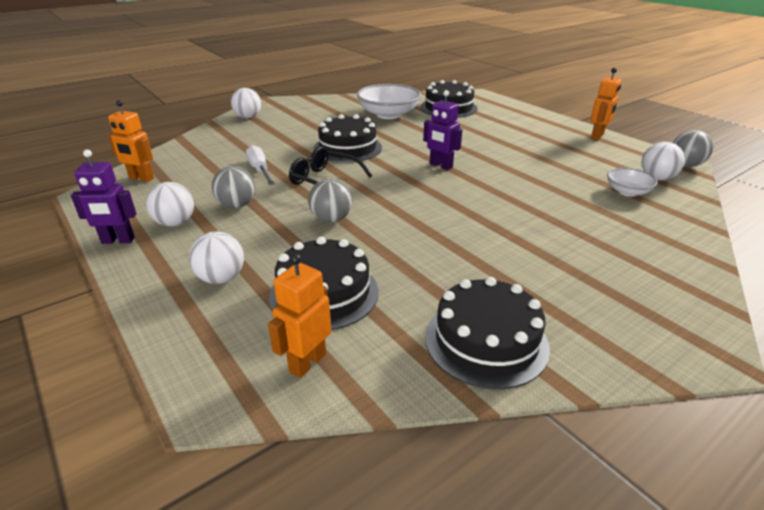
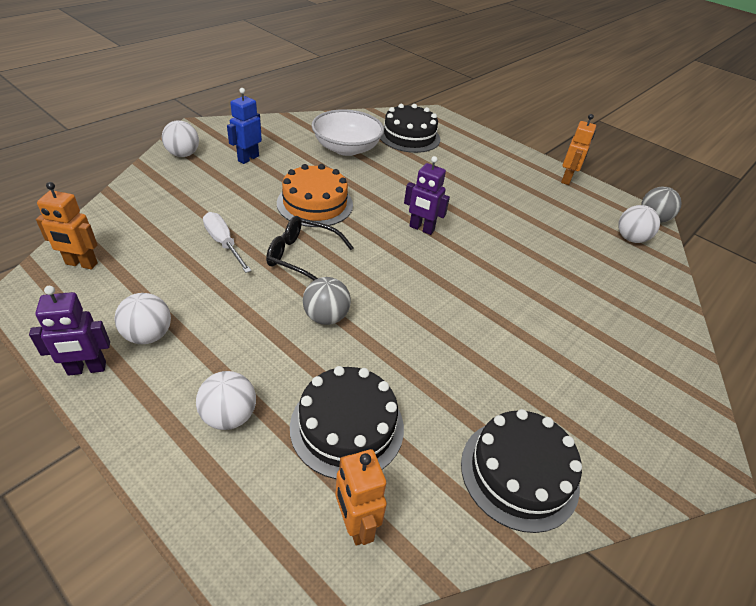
camera: 15 degrees left, 10 degrees up
grey ball [212,166,255,208] -> none
orange robot [268,254,331,378] -> orange robot turned 45 degrees counterclockwise [335,449,387,546]
black cake [314,114,382,162] -> orange cake [277,164,353,227]
white bowl [607,168,658,197] -> none
none -> blue robot [227,88,262,164]

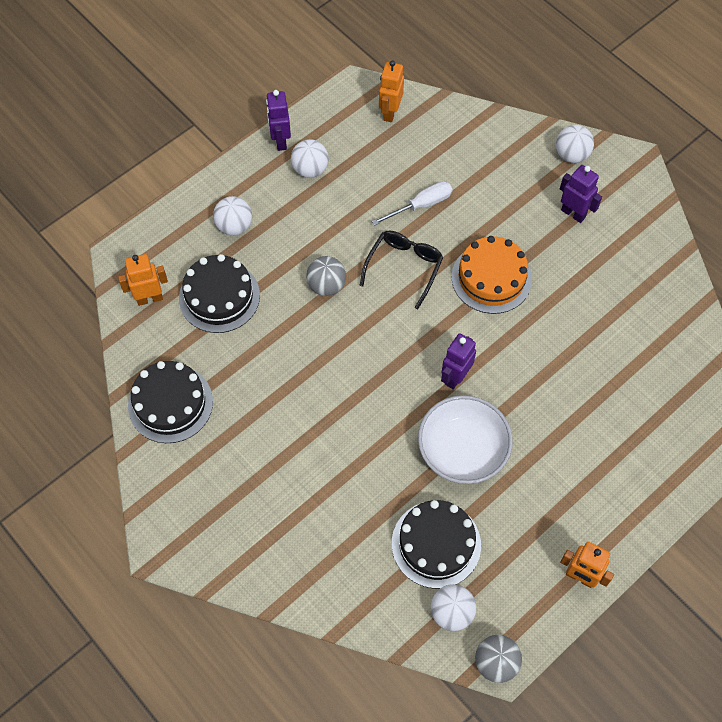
camera: 100 degrees right, 20 degrees up
blue robot [227,88,262,164] -> purple robot [560,165,602,223]
white bowl [312,109,384,156] -> white bowl moved to [418,395,513,484]
black cake [380,104,440,153] -> black cake moved to [392,500,481,589]

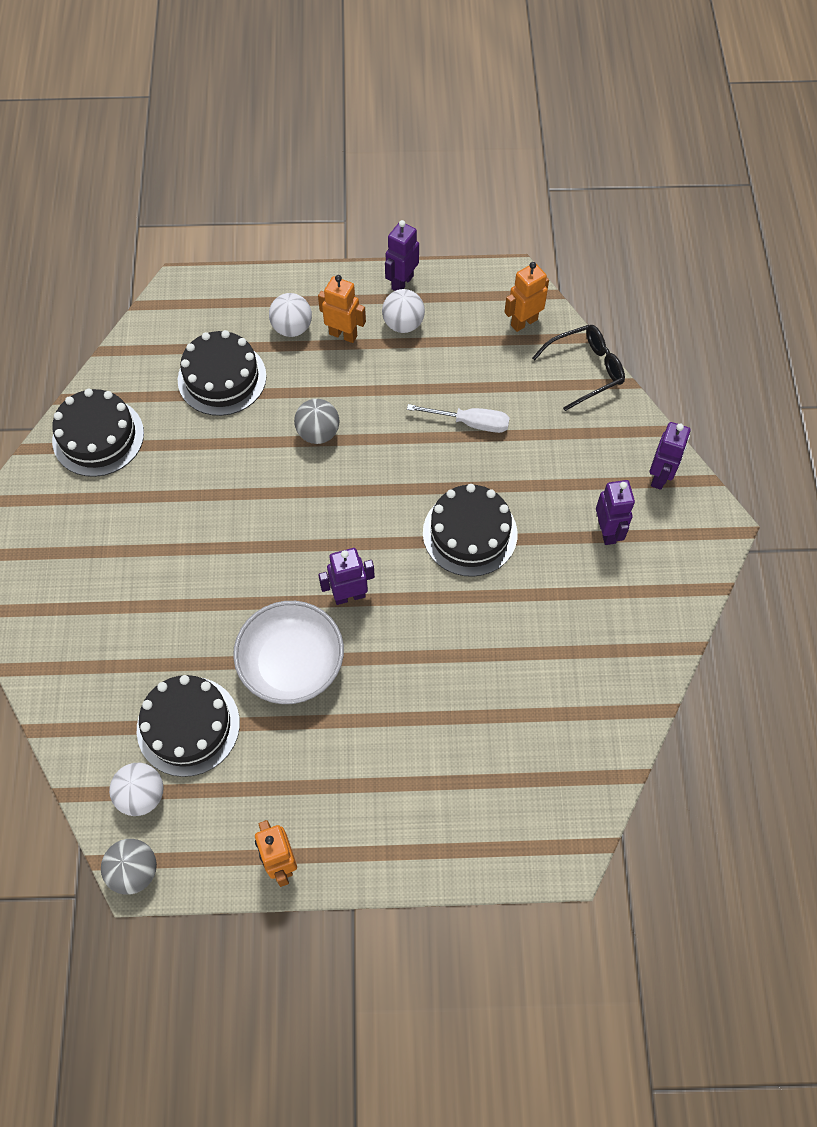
camera: 40 degrees right, 0 degrees up
orange robot [118,254,168,306] -> orange robot moved to [318,275,366,343]
black glasses [360,231,443,309] -> black glasses moved to [532,325,625,411]
orange cake [452,236,532,314] -> black cake [423,484,518,577]
white ball [556,125,594,163] -> purple robot [650,422,691,490]

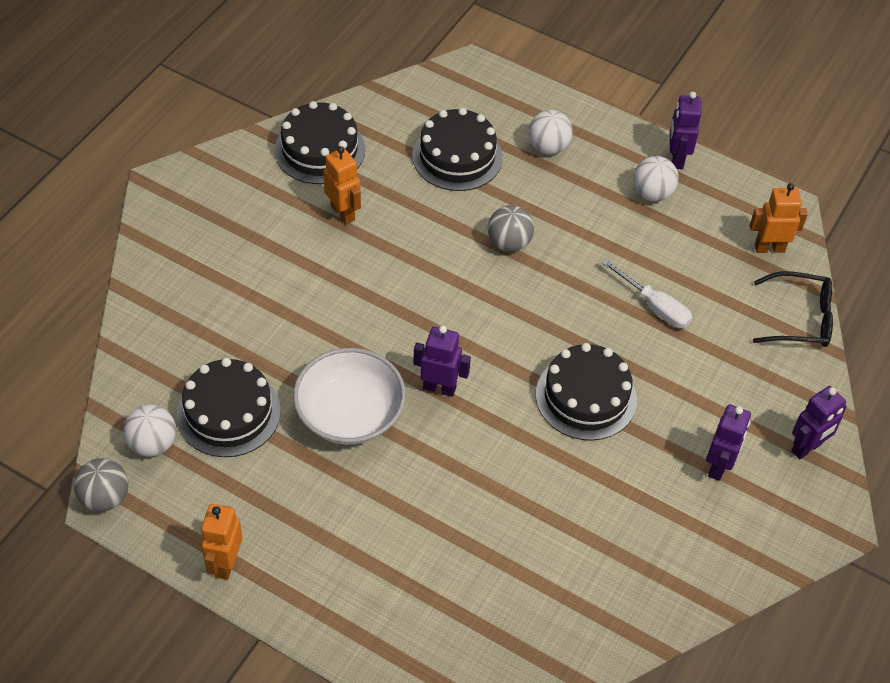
camera: 30 degrees right, 10 degrees down
orange robot [318,275,366,343] -> orange robot moved to [323,146,361,224]
purple robot [385,220,419,291] -> purple robot turned 60 degrees counterclockwise [670,92,701,169]

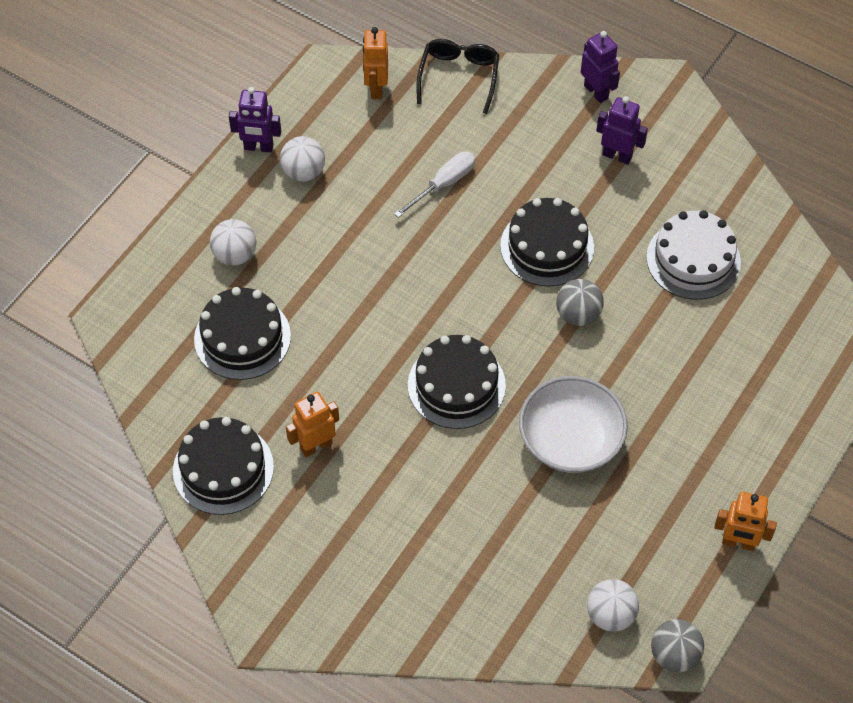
camera: 85 degrees left, 5 degrees up
black cake [177,358,281,457] -> black cake moved to [408,335,506,429]
purple robot [413,326,471,397] -> none
grey ball [488,205,534,252] -> grey ball moved to [556,279,604,326]
none -> white cake [646,210,741,300]

